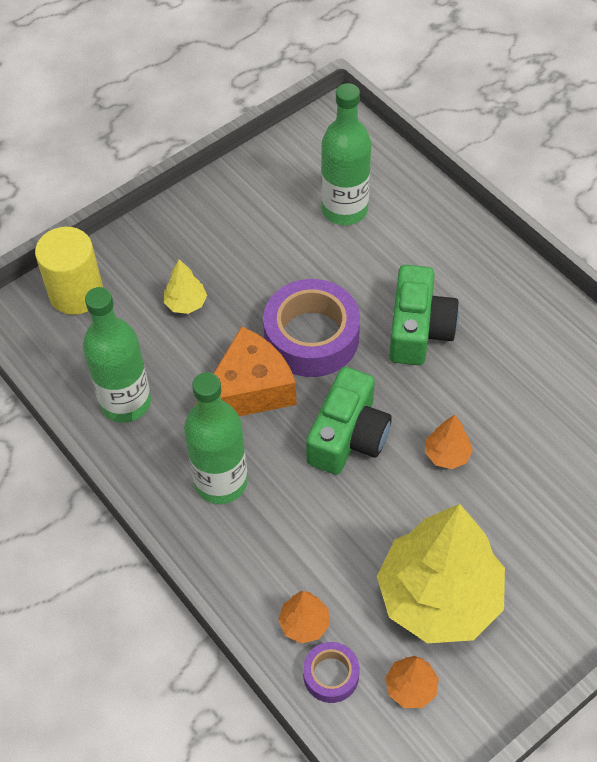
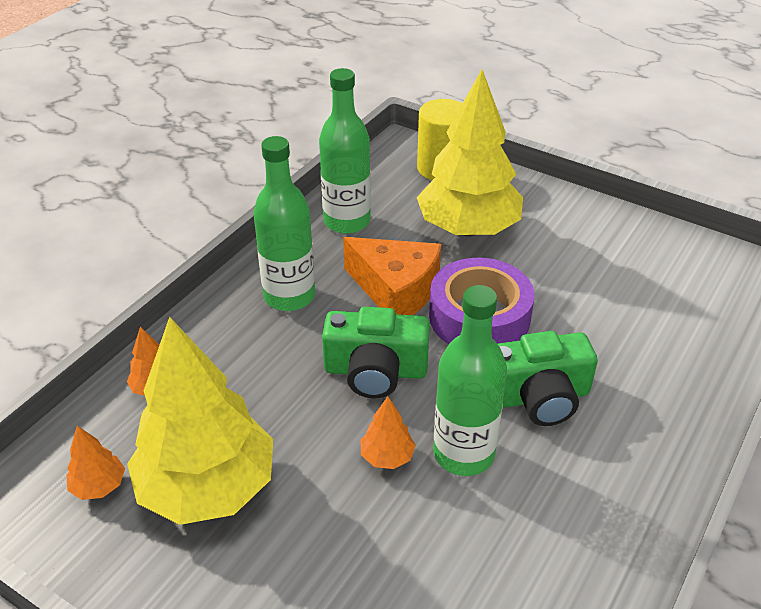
camera: 70 degrees right, 15 degrees down
yellow tree [164,259,207,314] -> yellow tree [417,70,523,236], size x2.48
purple tape [303,642,360,703] -> none
green bottle [321,83,371,225] -> green bottle moved to [433,285,507,476]

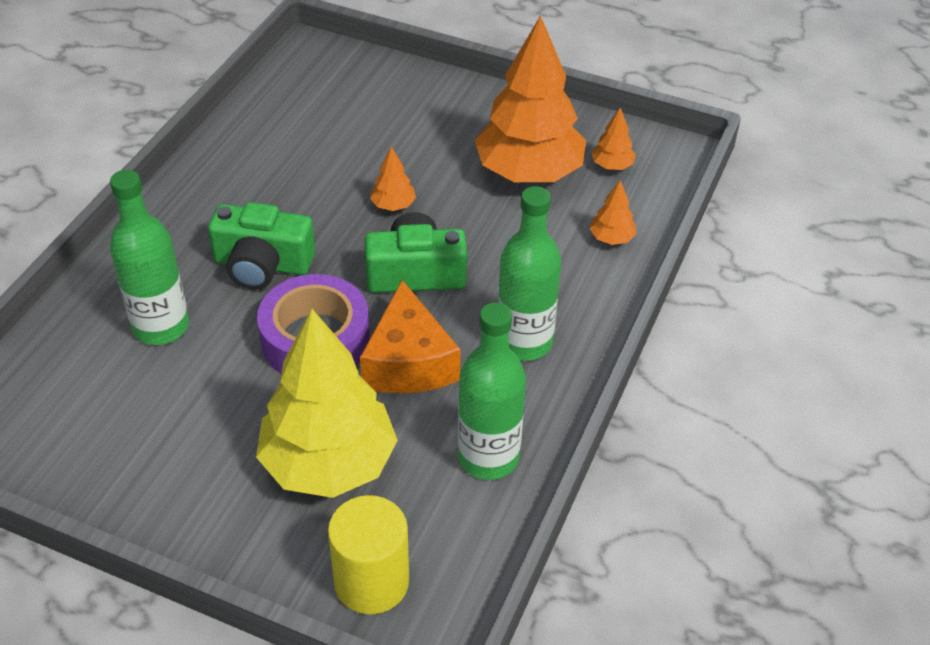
camera: 170 degrees right, 5 degrees up
yellow tree [127,317,273,525] -> orange tree [474,15,586,182]
orange cheese [343,237,441,315] -> orange cheese turned 120 degrees counterclockwise [360,280,461,393]
green bottle [433,285,507,476] -> green bottle moved to [110,170,189,345]
green camera [498,331,598,426] -> green camera turned 150 degrees counterclockwise [208,202,315,289]

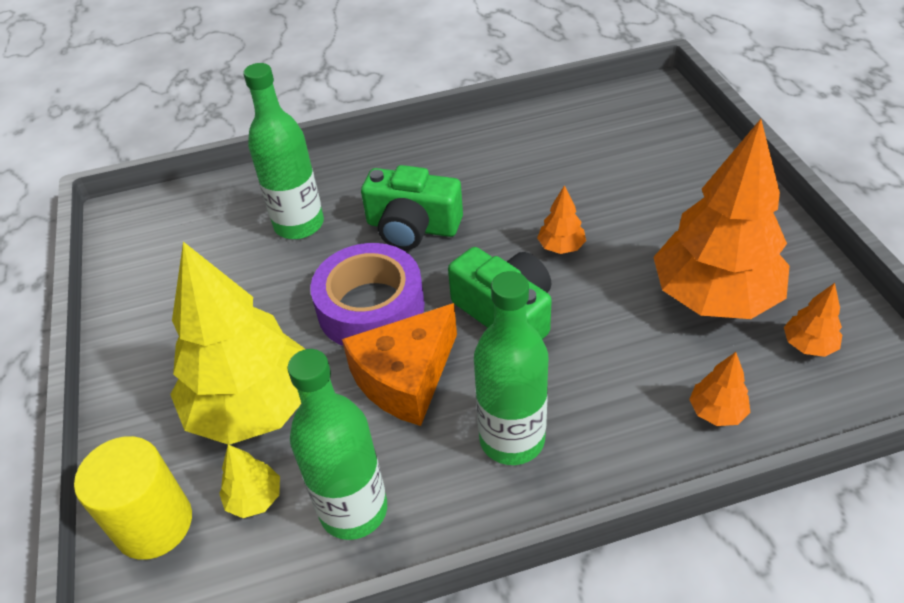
camera: 55 degrees right, 0 degrees up
green camera [208,202,315,289] -> green camera turned 45 degrees counterclockwise [361,165,463,250]
none -> yellow tree [219,445,280,518]

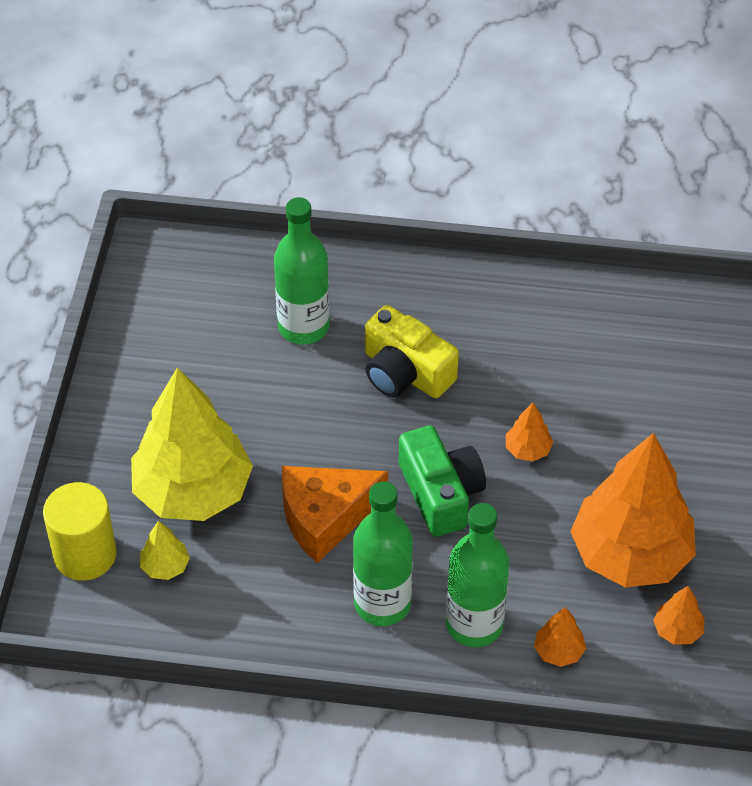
camera: 20 degrees right, 5 degrees up
green bottle [287,349,387,540] -> green bottle moved to [446,503,510,647]
purple tape [310,243,425,346] -> none
green camera [361,165,463,250] -> yellow camera [365,305,459,398]

